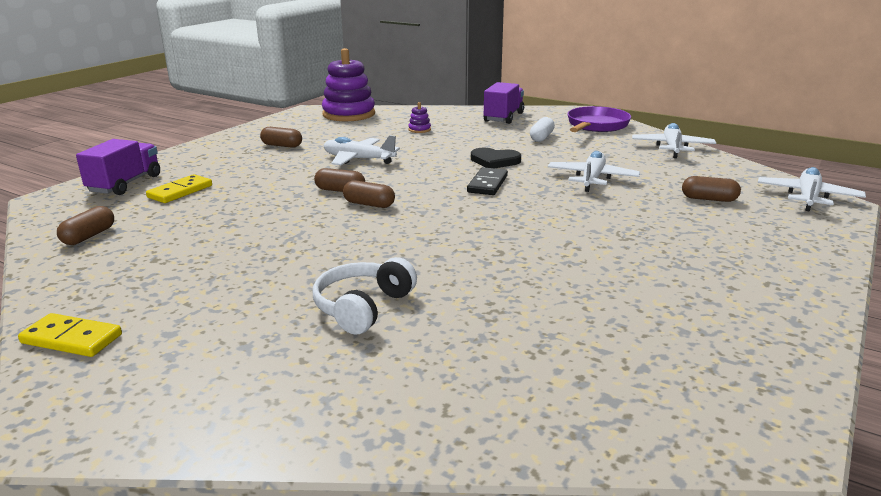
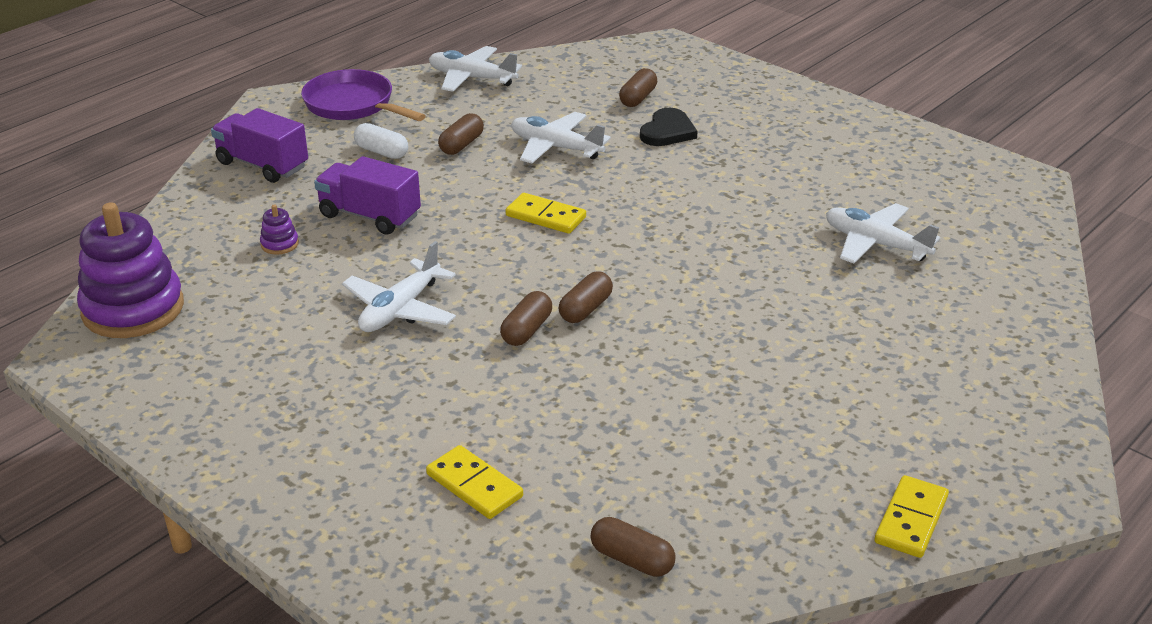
camera: 80 degrees left, 10 degrees up
purple truck [76,139,160,195] -> purple truck moved to [314,156,421,235]
brown capsule [260,127,302,148] -> brown capsule moved to [438,113,484,155]
white headphones [313,257,417,335] -> none
black domino [467,167,508,195] -> yellow domino [506,193,586,234]
black heart [471,148,521,168] -> black heart moved to [640,108,698,146]
white plane [758,167,866,212] -> white plane moved to [826,203,941,264]

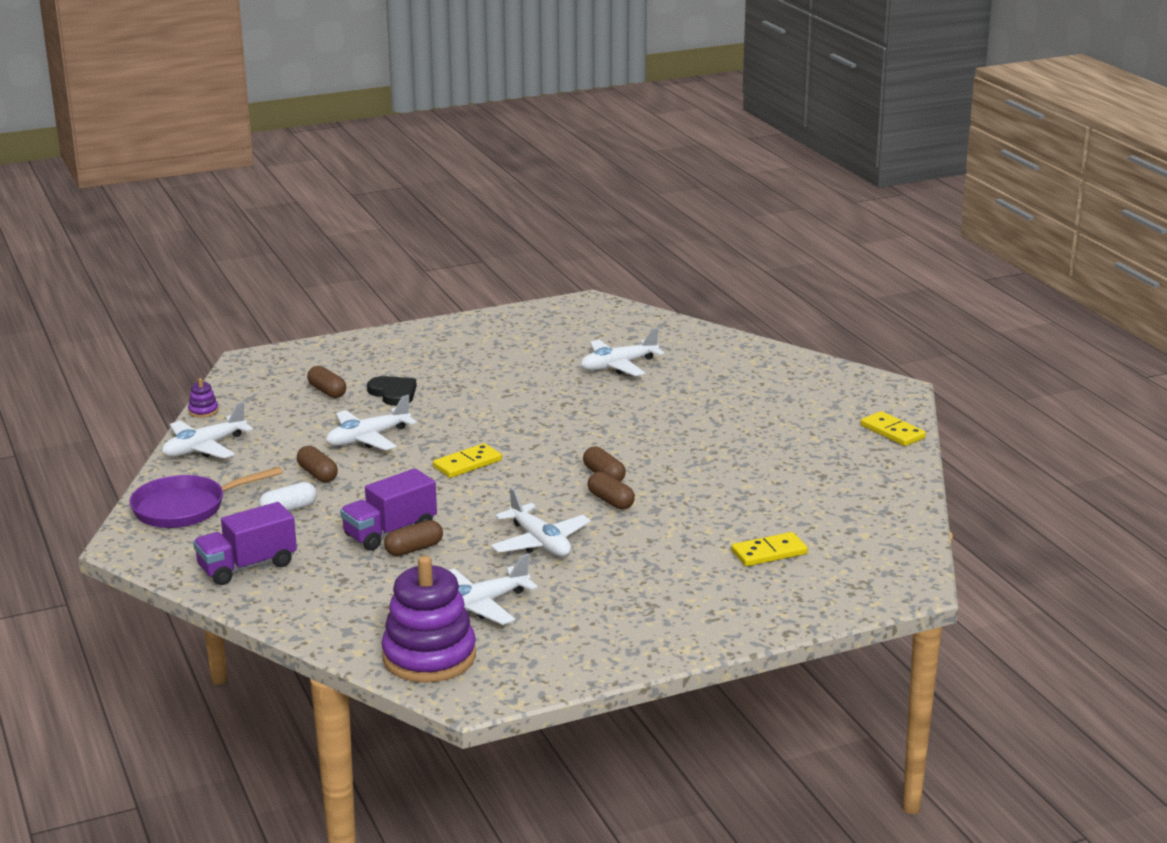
camera: 65 degrees left, 10 degrees down
purple stacking toy [260,204,299,255] -> purple stacking toy moved to [188,378,218,418]
brown capsule [590,517,675,577] -> brown capsule moved to [384,520,443,556]
none -> white plane [448,554,538,625]

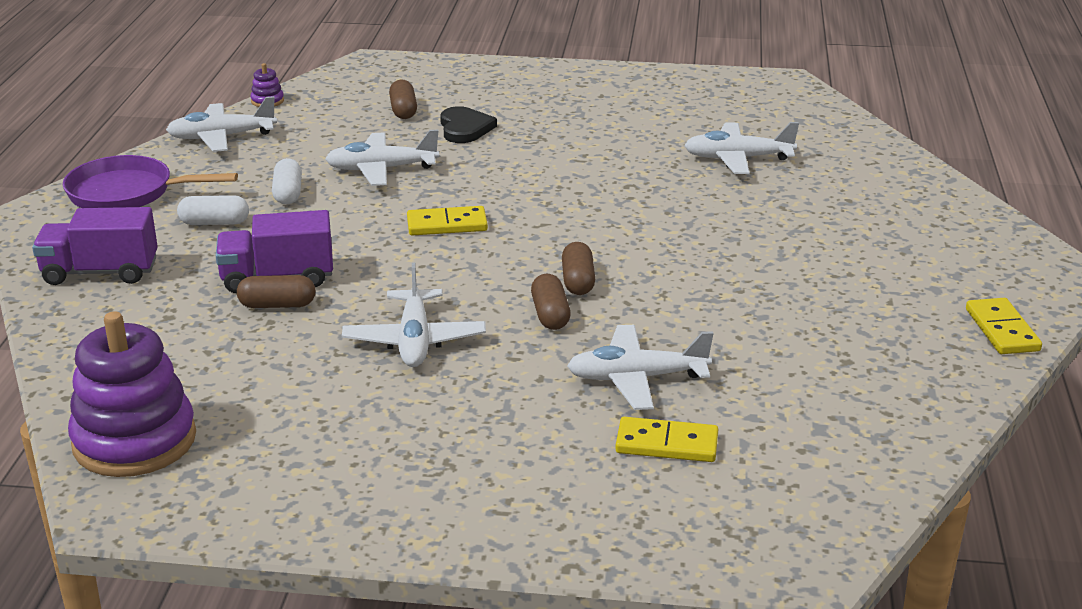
camera: 30 degrees right, 5 degrees up
brown capsule [297,446,338,482] -> white capsule [272,158,302,204]
white plane [448,554,538,625] -> white plane moved to [567,325,714,410]

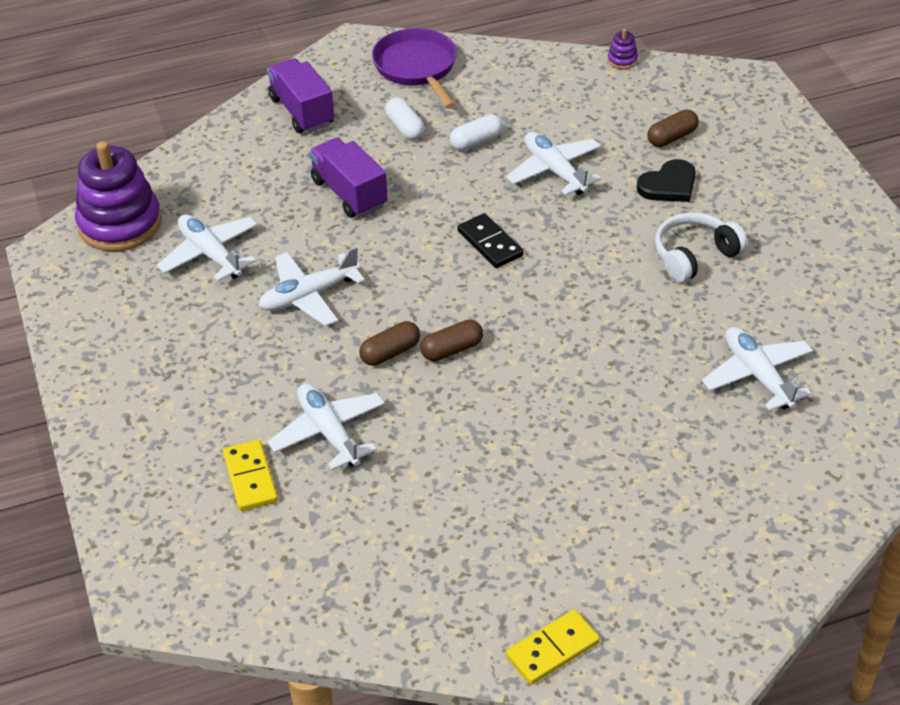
camera: 65 degrees right, 15 degrees up
white plane [166,96,277,152] -> white plane moved to [157,215,258,281]
brown capsule [237,275,316,308] -> none
yellow domino [407,206,488,236] -> black domino [457,213,524,268]
none -> white headphones [655,212,748,283]

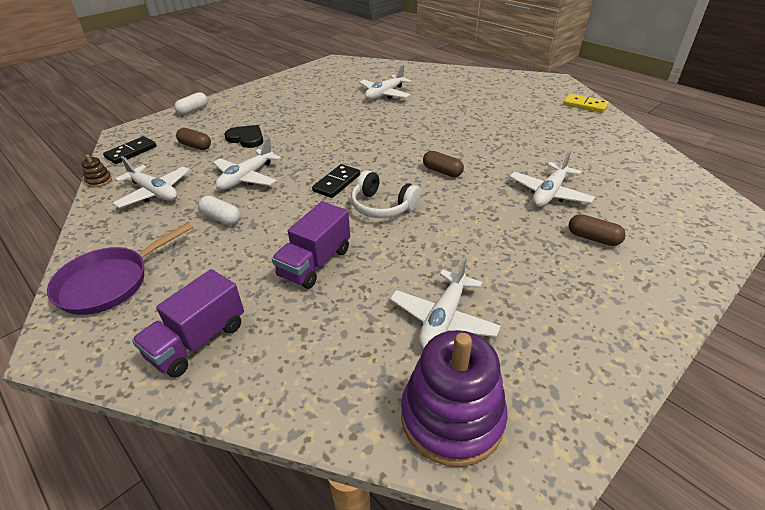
camera: 115 degrees left, 5 degrees down
yellow domino [223,440,278,511] -> none
white plane [259,246,365,326] -> white plane moved to [112,156,190,208]
brown capsule [359,321,420,366] -> brown capsule moved to [569,214,626,246]
white capsule [385,98,425,140] -> white capsule moved to [174,92,208,115]
purple stacking toy [607,29,638,69] -> brown stacking toy [81,154,112,187]
white headphones [655,212,748,283] -> white headphones moved to [351,170,421,218]
none -> black domino [103,136,157,164]

